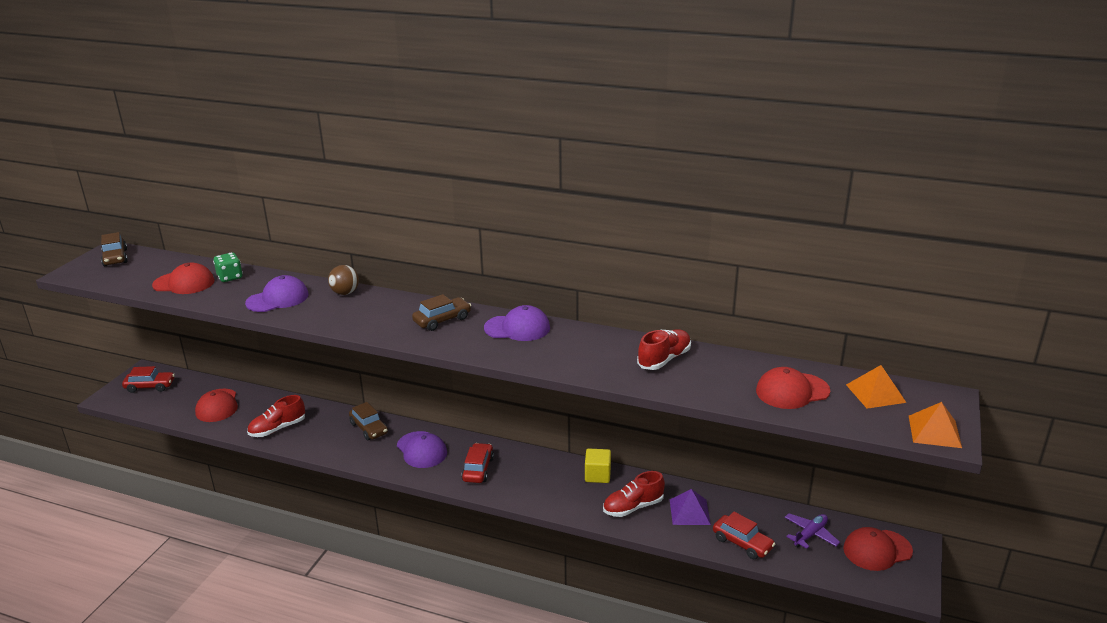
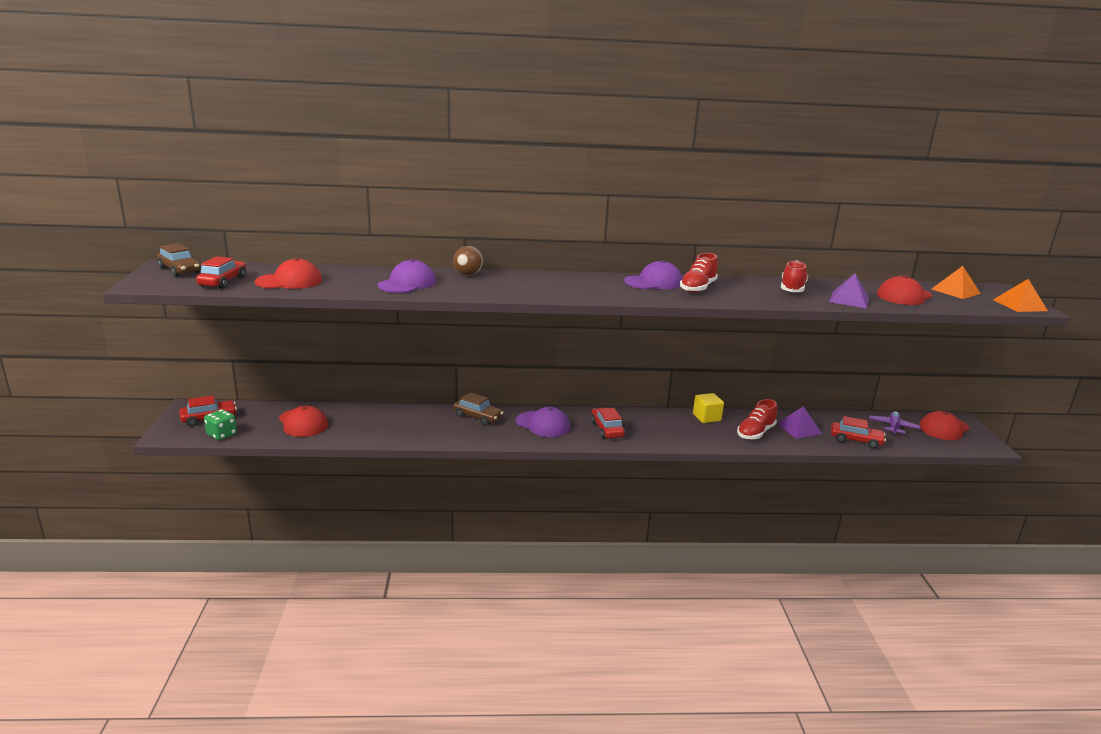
camera: 25 degrees left, 5 degrees down
green dice [213,252,243,282] -> green dice moved to [204,409,237,440]
red shoe [247,395,305,437] -> red shoe moved to [680,253,718,293]
brown car [412,294,471,331] -> none
none -> red car [196,256,246,289]
none -> purple pyramid [829,273,869,308]

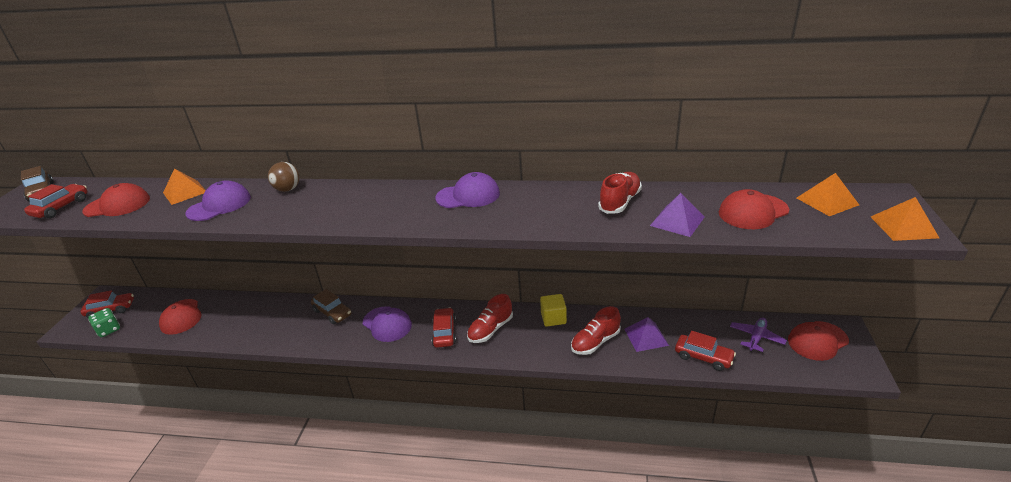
camera: 15 degrees right, 10 degrees up
red shoe [680,253,718,293] -> red shoe moved to [467,294,513,343]
none -> orange pyramid [163,168,206,205]

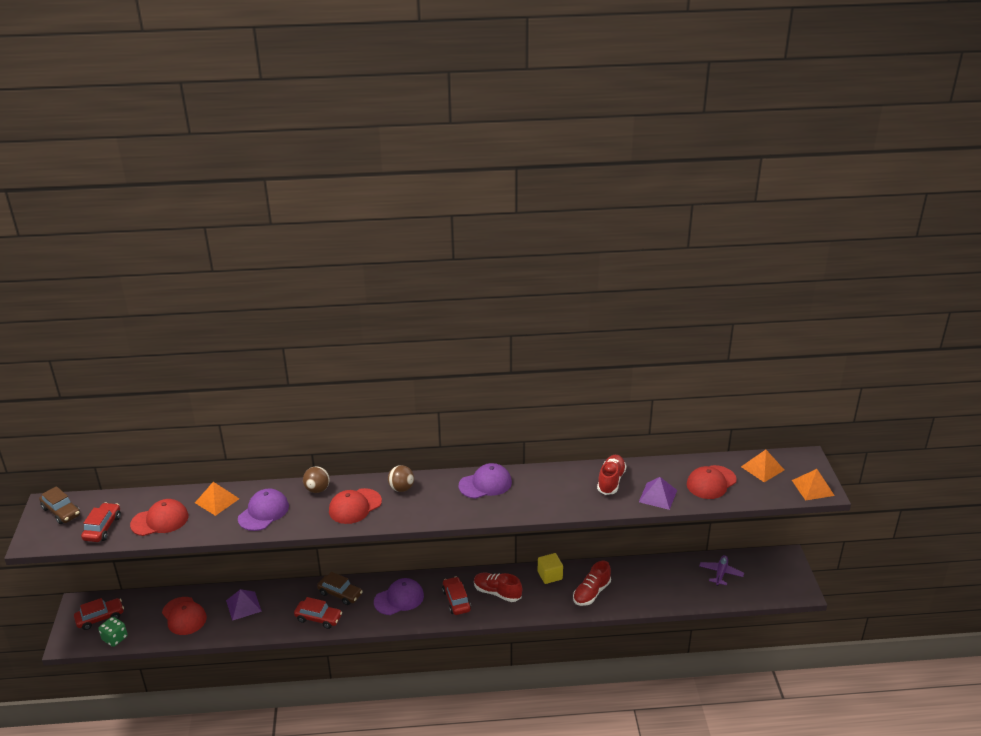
camera: 15 degrees left, 0 degrees up
purple cap [363,306,412,342] -> purple cap turned 60 degrees counterclockwise [374,578,424,615]
red shoe [467,294,513,343] -> red shoe turned 90 degrees clockwise [474,573,522,602]
purple pyramid [624,317,669,352] -> purple pyramid moved to [226,589,262,621]
red car [675,331,736,371] -> red car moved to [294,597,342,629]
red cap [788,321,849,361] -> red cap moved to [329,488,382,524]
none -> brown ball [388,465,414,492]

